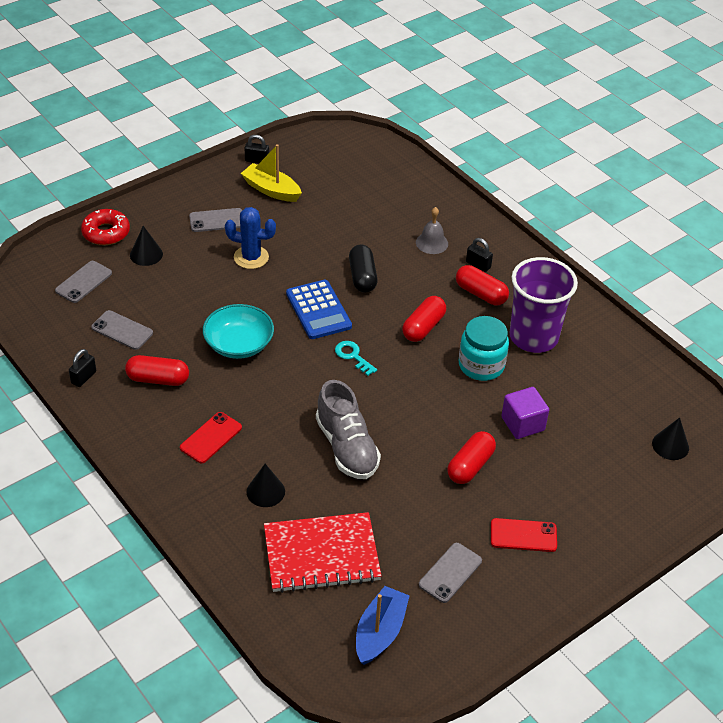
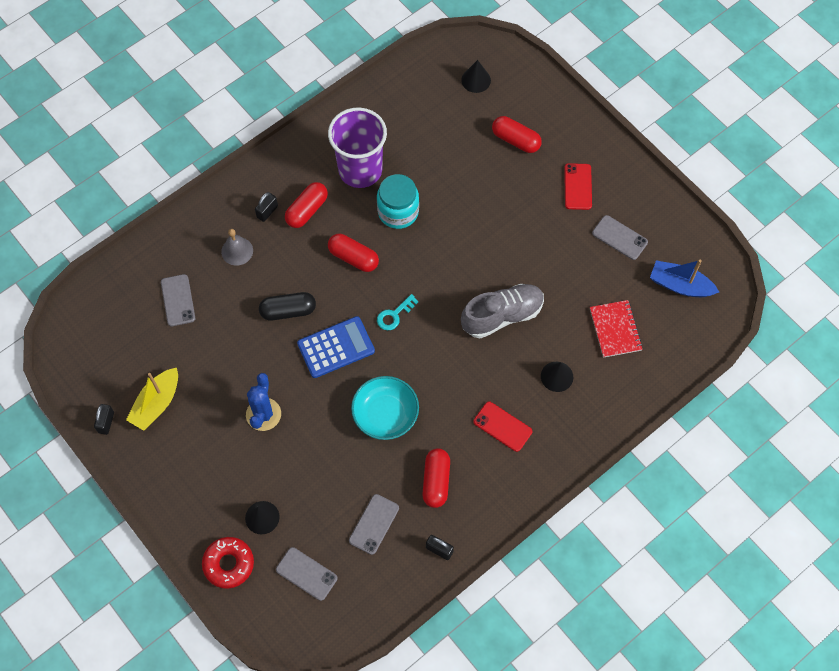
camera: 90 degrees left, 20 degrees up
grey phone [189,208,242,232] -> grey phone moved to [161,274,195,326]
red notebook [264,512,382,593] -> red notebook [590,300,643,358], size x0.64
red capsule [447,431,496,484] -> red capsule moved to [492,116,542,153]
purple cube [501,387,549,439] -> none

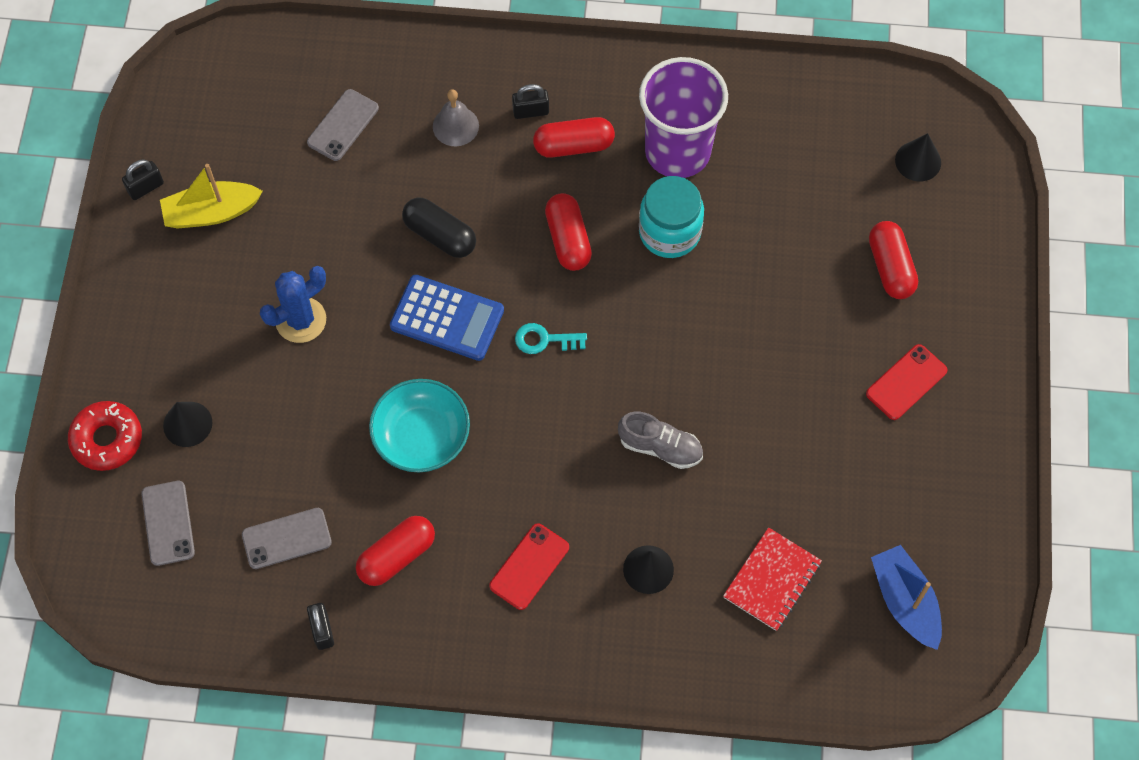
camera: 45 degrees right, 0 degrees up
grey shoe [461,284,544,338] -> grey shoe [618,412,703,469], size x0.64
red phone [473,402,532,452] -> red phone turned 45 degrees clockwise [489,523,569,610]
grey phone [592,215,648,260] -> none

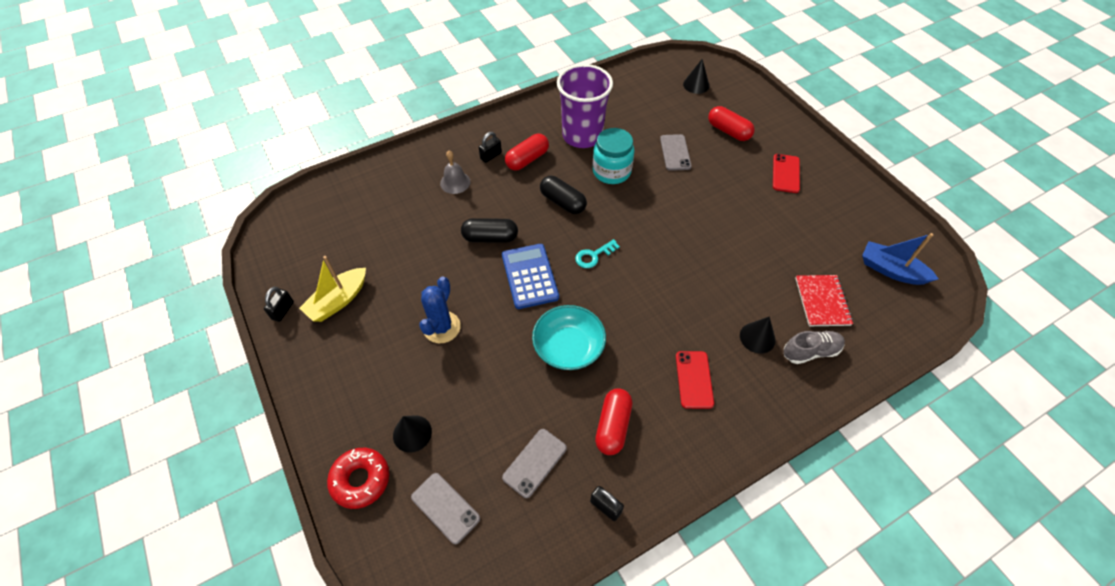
camera: 35 degrees left, 10 degrees down
grey phone [307,89,379,161] -> grey phone moved to [660,134,692,171]
blue calculator [390,275,504,361] -> blue calculator turned 90 degrees counterclockwise [502,244,559,309]
red capsule [545,193,592,271] -> black capsule [540,176,587,214]
grey shoe [618,412,703,469] -> grey shoe moved to [784,331,845,364]

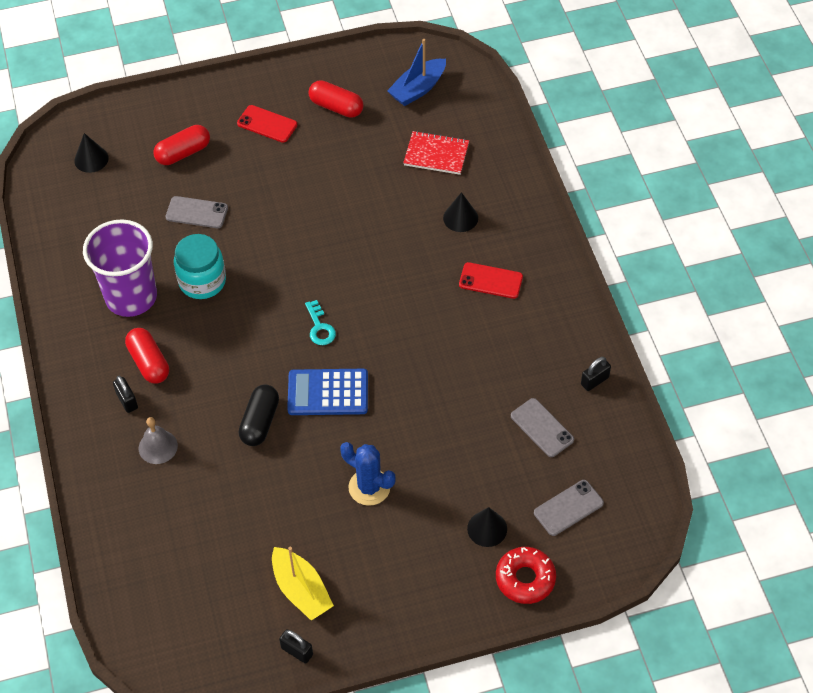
camera: 75 degrees left, 0 degrees up
turquoise bowl [532,305,606,370] -> none
black capsule [540,176,587,214] -> none
red capsule [595,388,632,455] -> red capsule moved to [309,80,363,118]
grey shoe [784,331,845,364] -> none

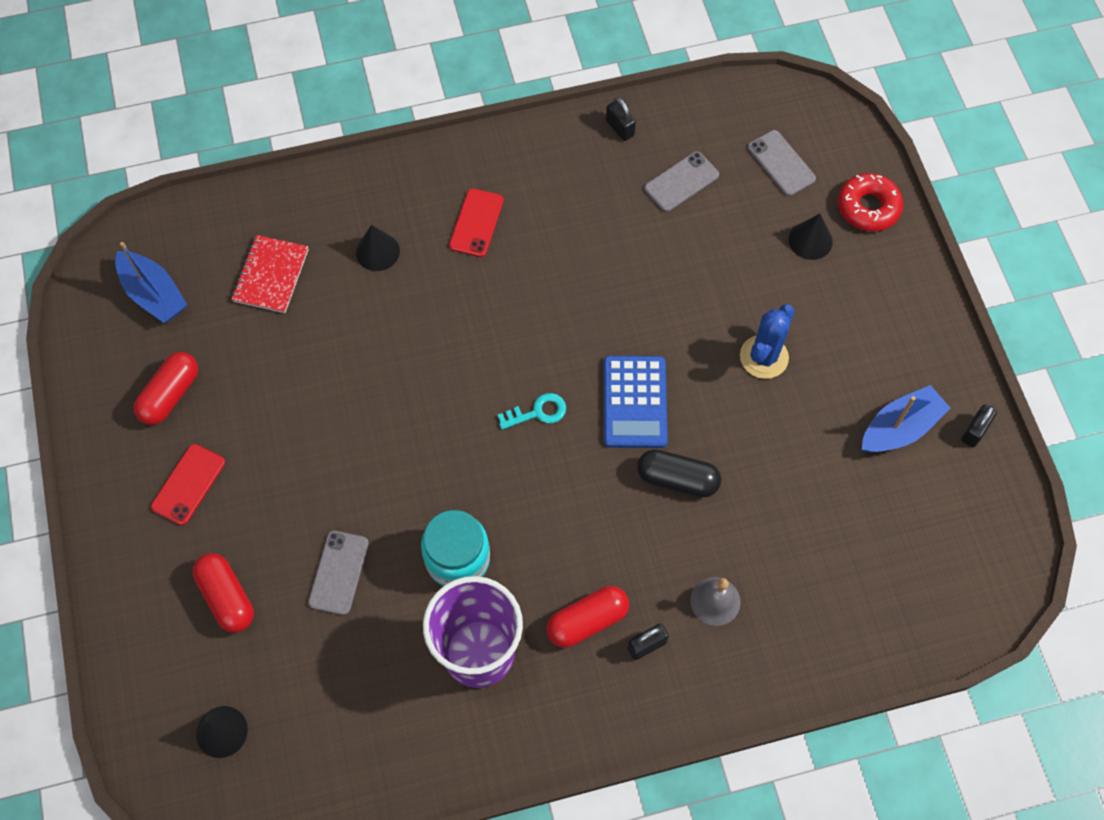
camera: 90 degrees left, 10 degrees up
yellow boat [272,547,334,621] -> blue boat [862,385,950,452]

